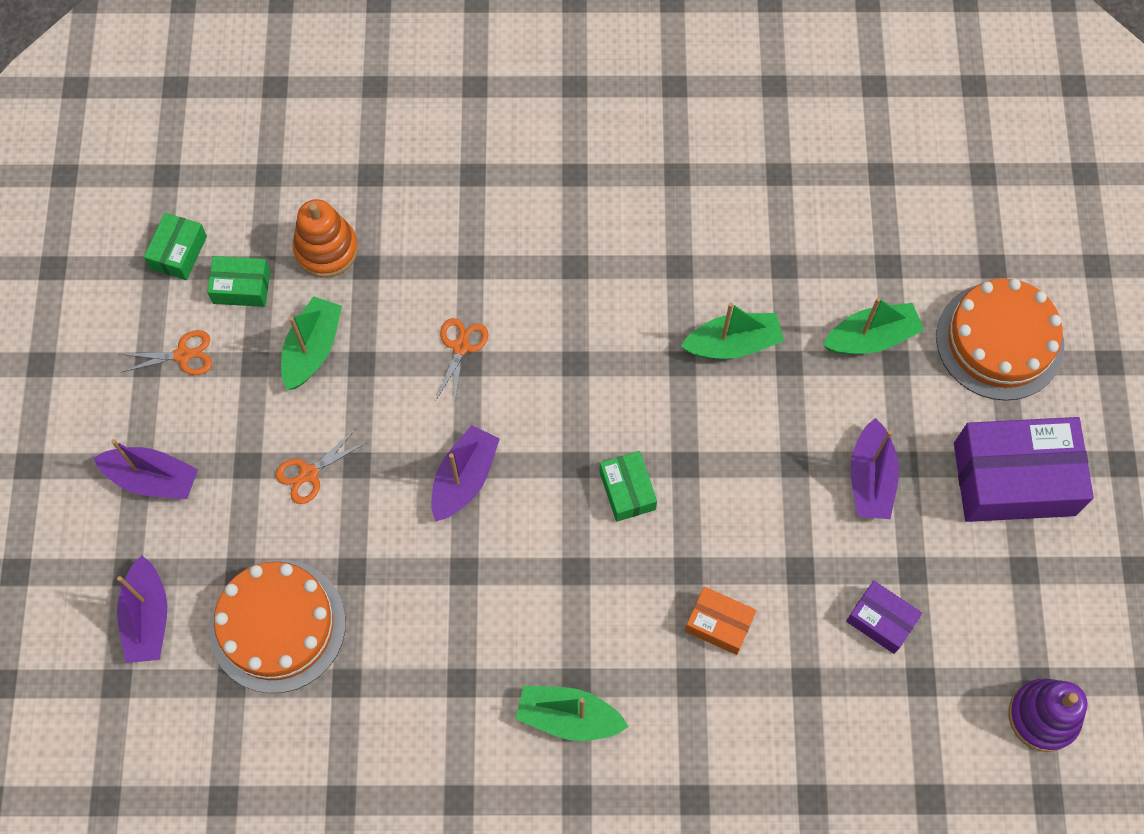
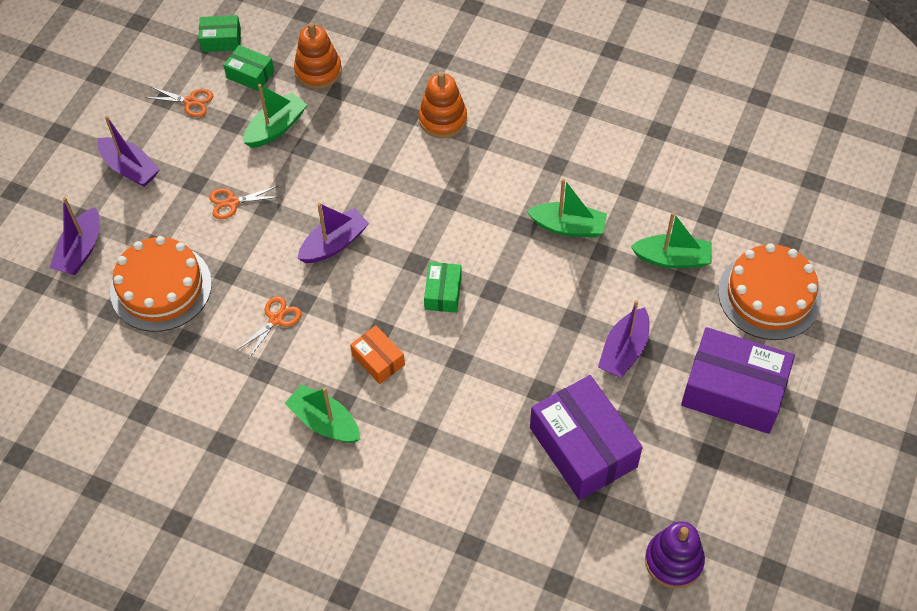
camera: 25 degrees right, 10 degrees down
green box [144,213,207,280] -> green box turned 45 degrees clockwise [198,15,241,52]
orange scissors [436,318,488,405] -> orange scissors moved to [237,296,301,358]
orange box [685,586,757,655] -> orange box moved to [350,325,405,384]
purple box [846,581,922,654] -> purple box [530,375,643,500], size x2.02
none -> orange stacking toy [419,72,467,138]

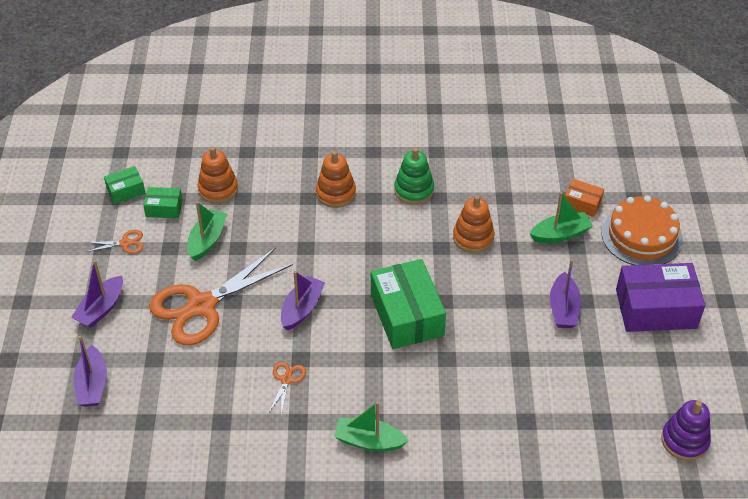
camera: 25 degrees left, 10 degrees down
purple boat [97,116,160,187] -> purple boat turned 105 degrees clockwise [71,260,123,328]
orange cake [110,236,212,332] -> none
orange scissors [209,186,279,219] -> orange scissors [149,247,293,345], size x2.43
orange box [350,325,405,384] -> orange box moved to [565,179,604,217]
green box [424,262,462,313] -> green box [371,259,446,349], size x2.02
green boat [527,178,607,238] -> orange stacking toy [453,195,495,253]
purple box [530,375,643,500] -> none
none -> green stacking toy [394,148,434,205]

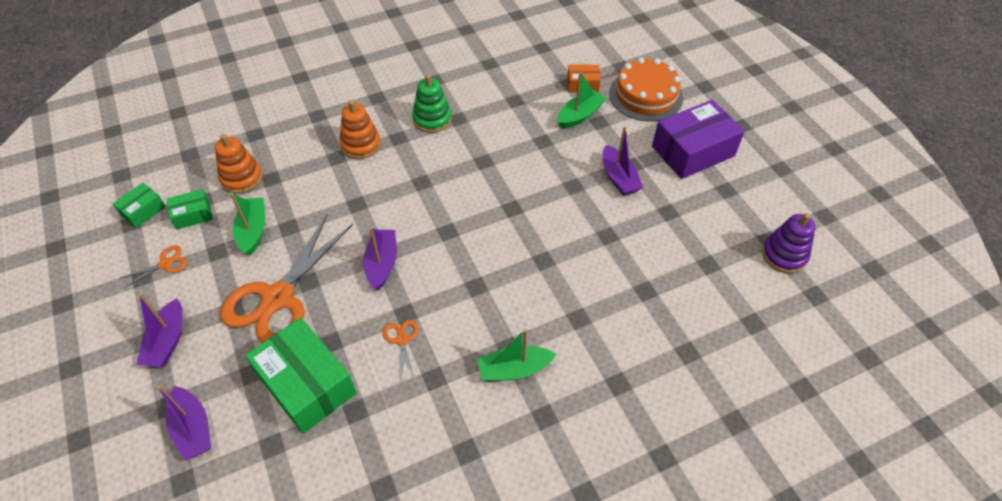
camera: 25 degrees left, 5 degrees up
green box [371,259,446,349] -> green box moved to [245,317,357,434]
orange stacking toy [453,195,495,253] -> none

